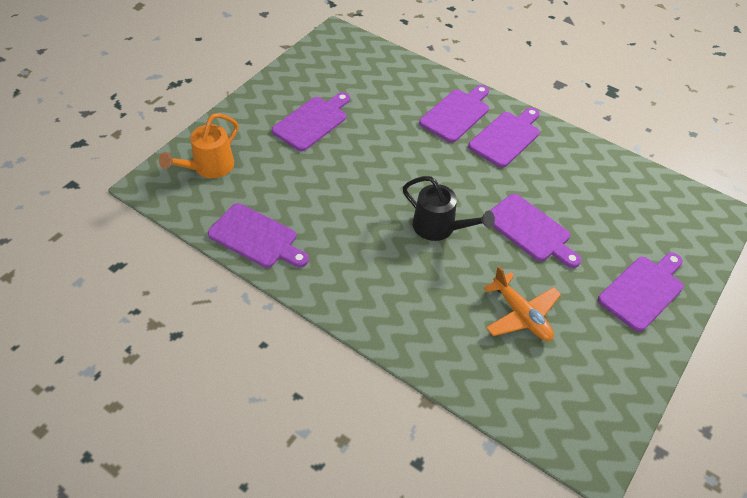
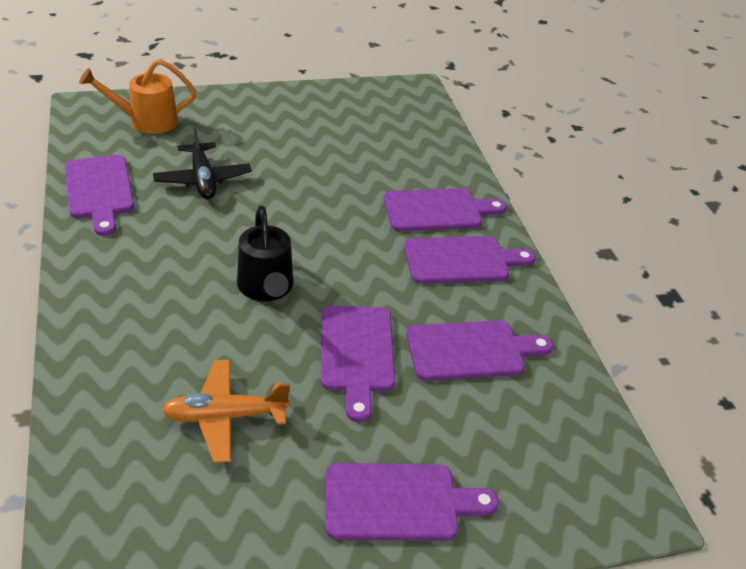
camera: 40 degrees right, 10 degrees down
purple cutting board [272,92,350,151] -> purple cutting board moved to [406,320,553,381]
orange plane [484,266,561,341] -> orange plane turned 75 degrees clockwise [162,360,290,463]
none -> black plane [153,125,252,199]

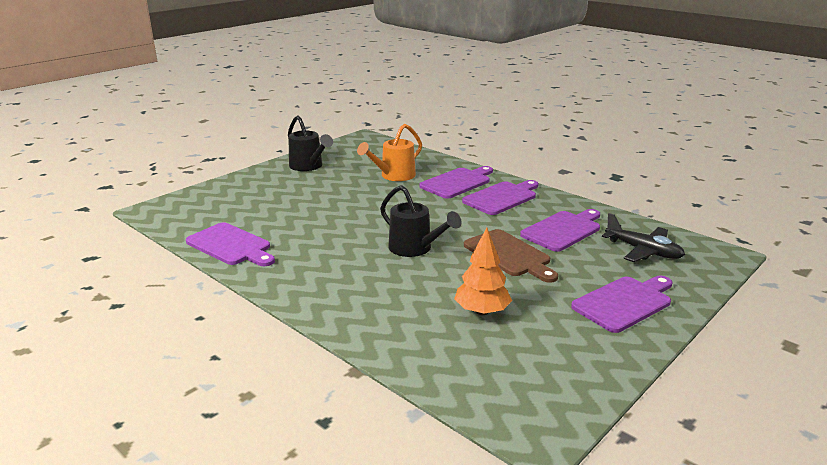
camera: 30 degrees left, 15 degrees down
orange watering can [79,59,196,134] -> orange watering can moved to [357,124,422,181]
black plane [153,125,252,199] -> black plane moved to [602,213,685,262]
orange plane [162,360,290,463] -> orange tree [454,228,512,315]
purple cutting board [321,306,395,422] -> brown cutting board [464,229,558,283]
none -> black watering can [288,115,333,171]

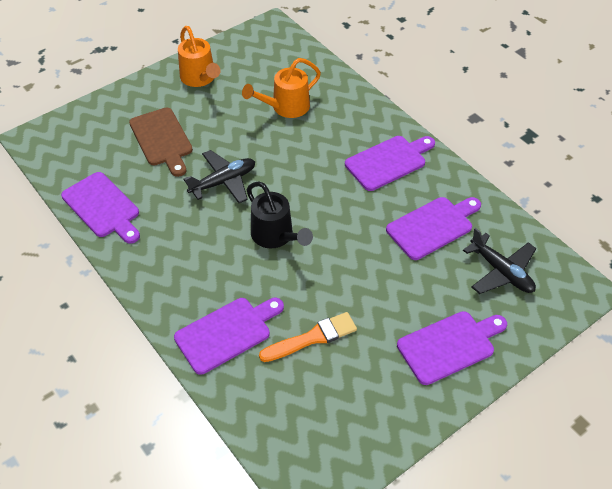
camera: 10 degrees right, 25 degrees up
black watering can [288,115,333,171] -> orange watering can [178,26,221,87]
purple cutting board [419,166,493,199] -> purple cutting board moved to [174,298,284,375]
orange tree [454,228,512,315] -> orange brush [259,312,357,362]
brown cutting board [464,229,558,283] -> brown cutting board moved to [129,107,193,177]
none -> black plane [184,150,255,203]

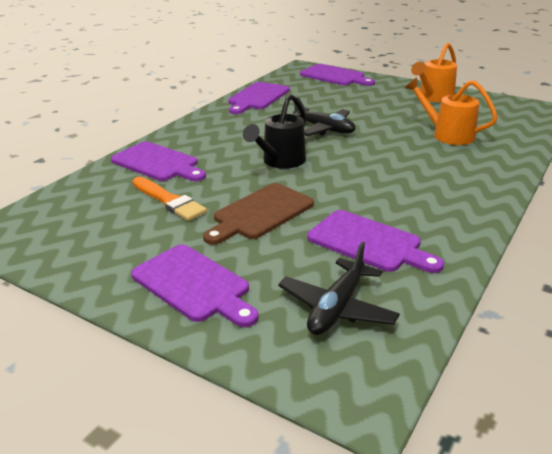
camera: 70 degrees right, 20 degrees down
brown cutting board [129,107,193,177] -> brown cutting board moved to [203,183,314,245]
purple cutting board [345,136,435,191] -> purple cutting board moved to [300,64,375,86]

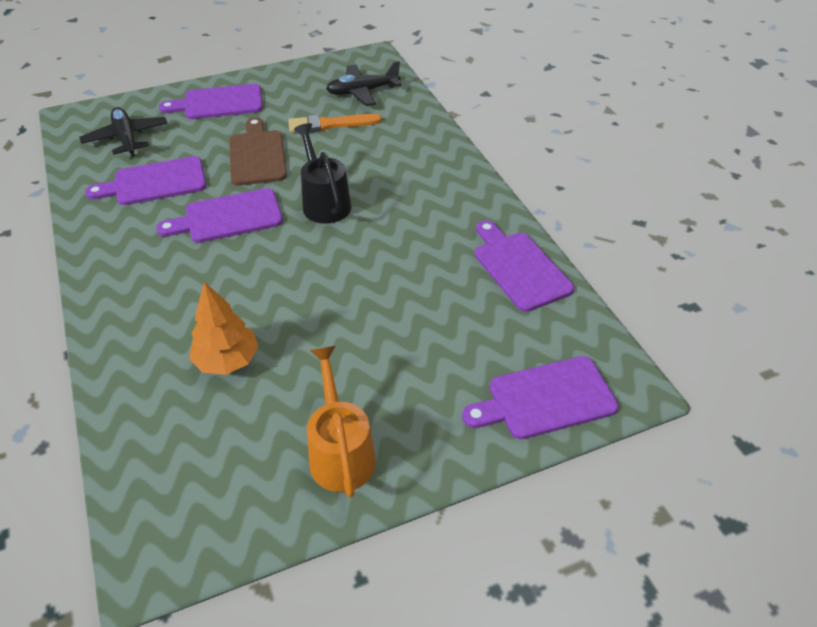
camera: 125 degrees right, 15 degrees up
purple cutting board [111,142,206,181] -> purple cutting board moved to [156,188,283,243]
black plane [292,97,356,136] -> black plane moved to [326,61,401,106]
orange watering can [405,78,498,145] -> orange tree [189,282,259,375]

